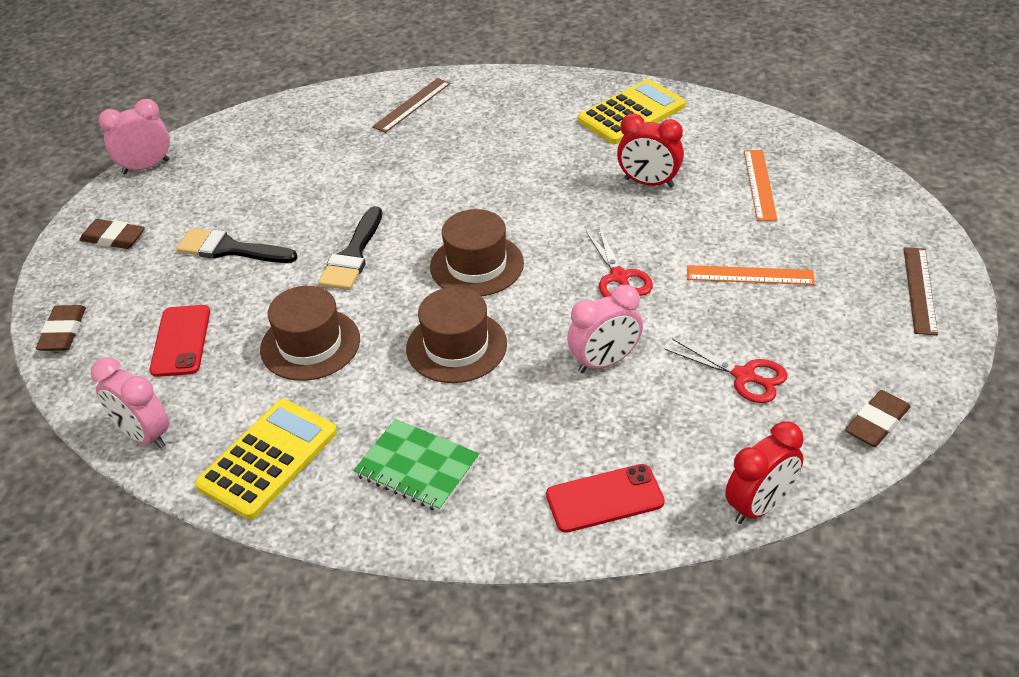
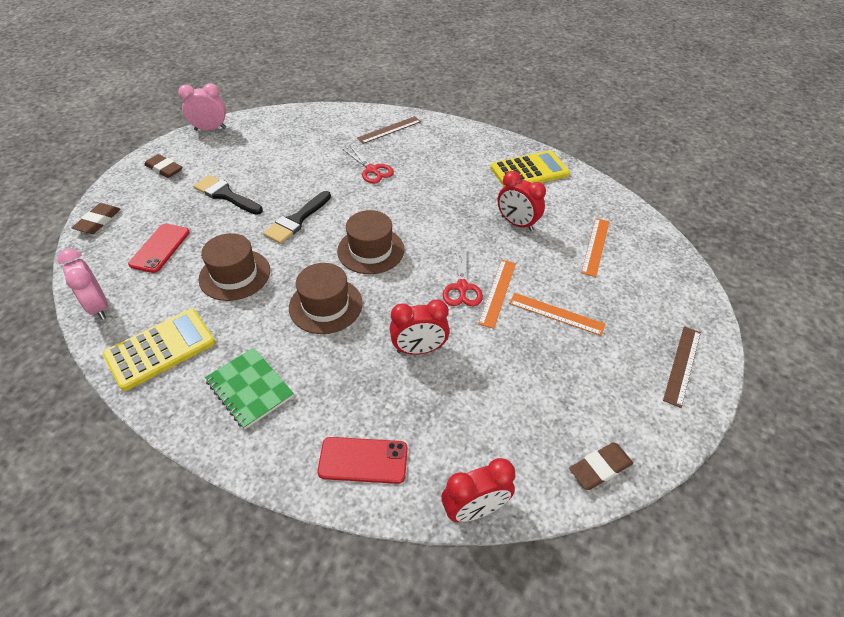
camera: 15 degrees right, 5 degrees up
pink clock [567,285,643,373] -> red clock [390,300,450,355]
red scissors [665,338,787,403] -> red scissors moved to [343,146,394,183]
none -> orange ruler [478,260,516,329]

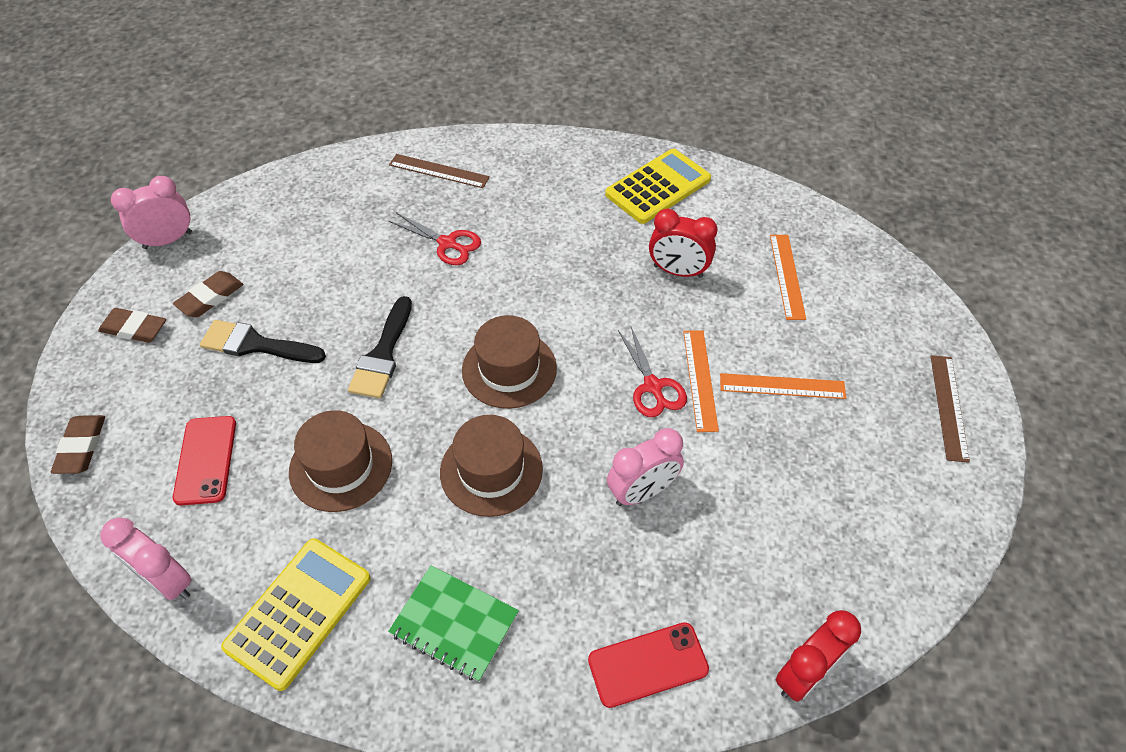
camera: 20 degrees left, 5 degrees up
brown ruler [357,116,421,144] -> brown ruler turned 75 degrees clockwise [389,154,490,188]
red clock [390,300,450,355] -> pink clock [607,428,684,506]
brown eraser [569,442,633,490] -> brown eraser moved to [173,271,243,317]

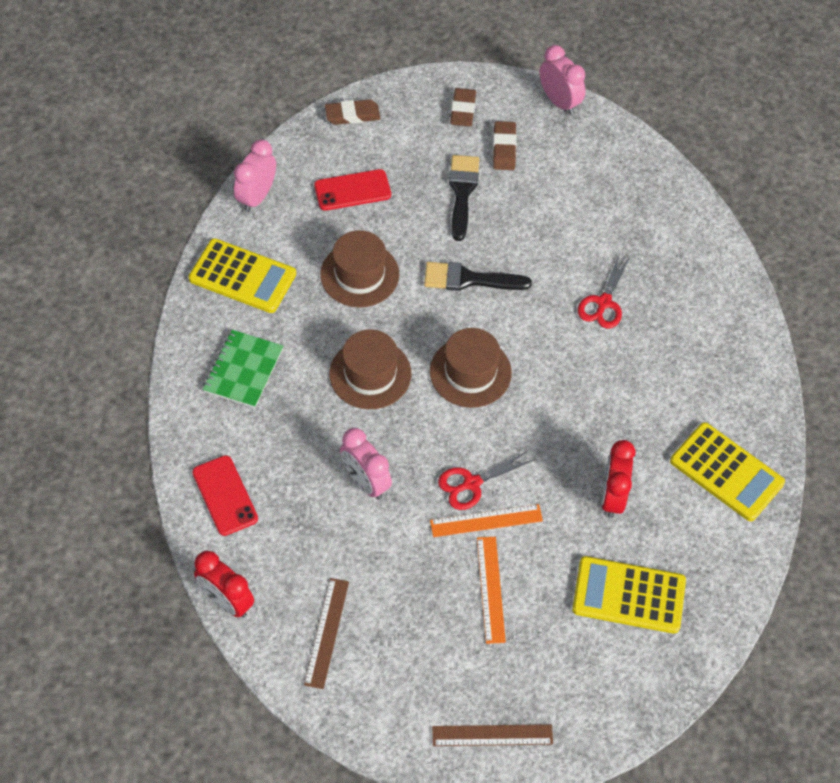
camera: 80 degrees right, 5 degrees up
brown eraser [173,271,243,317] -> brown eraser turned 60 degrees clockwise [493,121,517,170]
brown ruler [389,154,490,188] -> brown ruler moved to [304,578,349,689]
orange ruler [770,235,806,320] -> yellow calculator [572,556,686,634]

